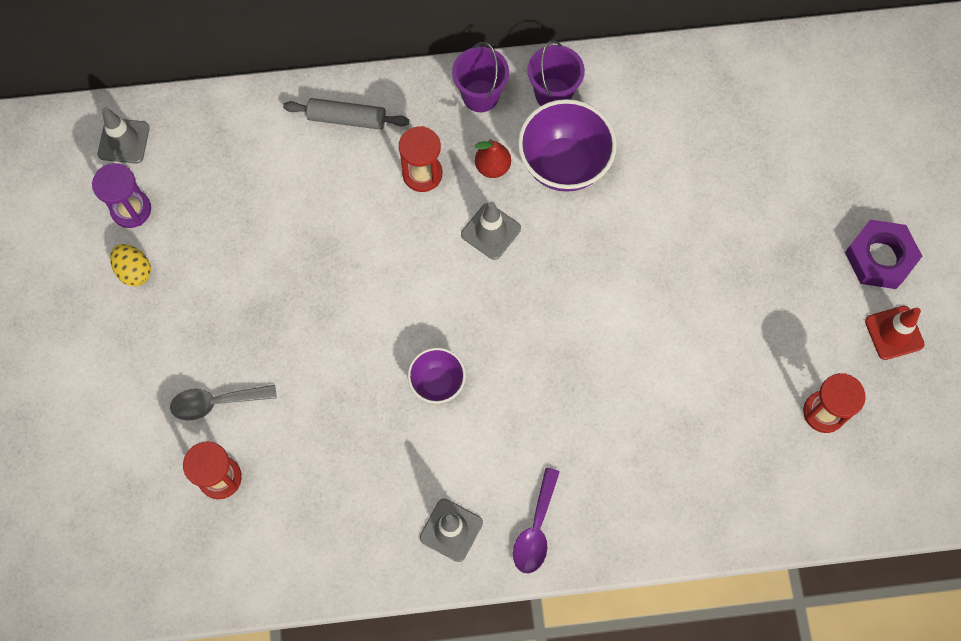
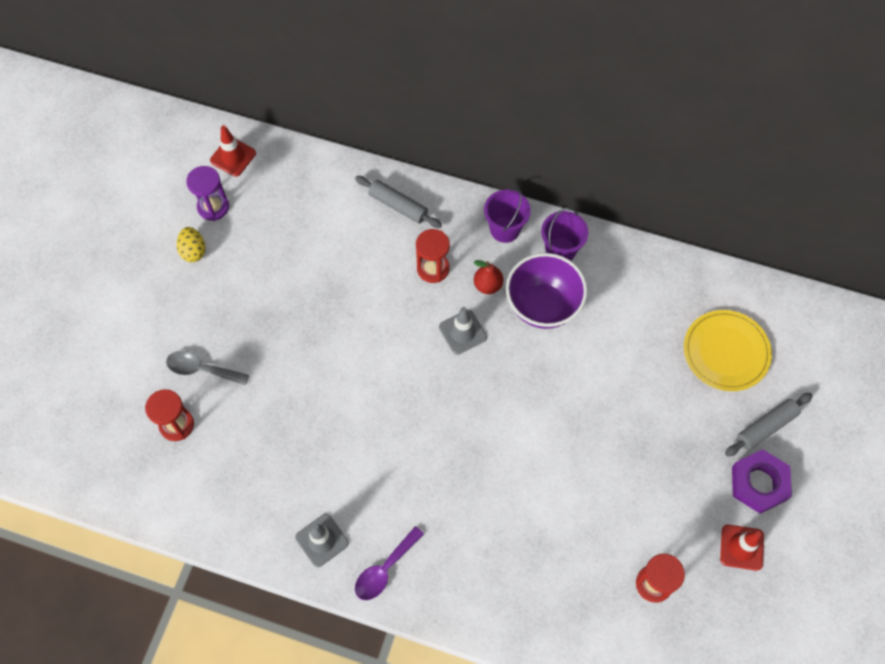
camera: 25 degrees right, 5 degrees down
grey traffic cone [98,107,150,164] -> red traffic cone [210,125,256,177]
purple bowl [408,348,466,404] -> none
none -> yellow plate [684,310,772,391]
none -> grey rolling pin [725,393,813,457]

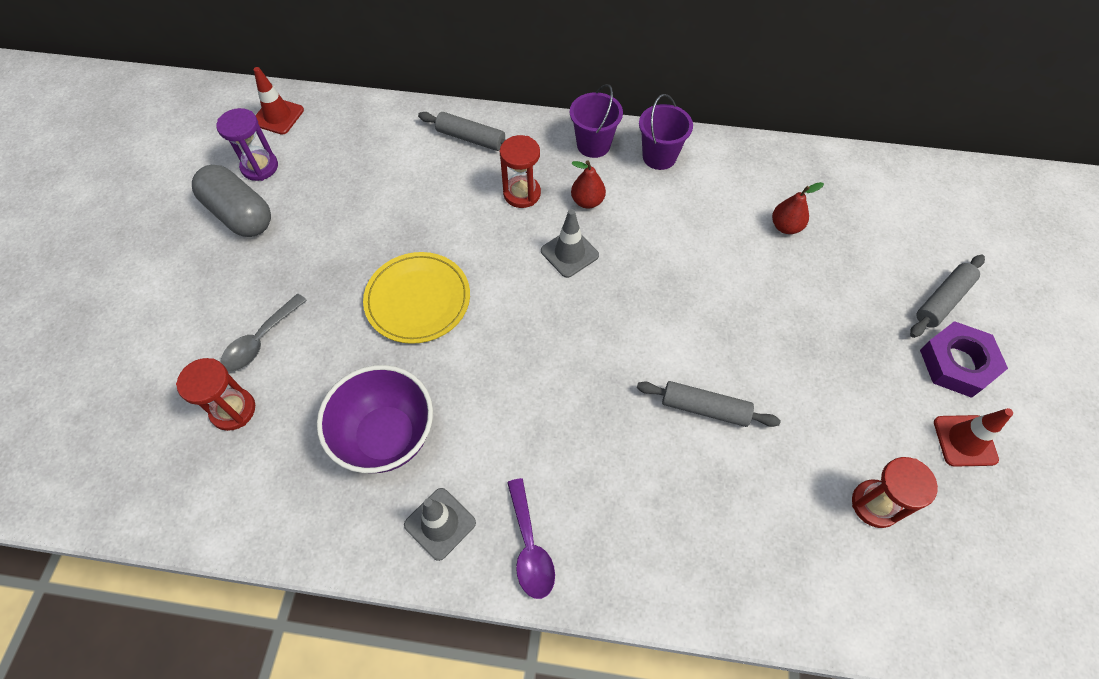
camera: 10 degrees left, 5 degrees down
grey spoon [166,351,249,385] -> grey spoon turned 60 degrees counterclockwise [220,294,307,372]
yellow egg [177,227,205,262] -> grey capsule [192,165,271,237]
purple spoon [355,526,424,600] -> purple spoon turned 45 degrees counterclockwise [507,478,555,599]
purple bowl [506,253,587,329] -> purple bowl moved to [317,365,433,473]
yellow plate [684,310,772,391] -> yellow plate moved to [363,252,470,344]
none -> grey rolling pin [637,381,780,427]
none -> red pear [772,182,824,234]

